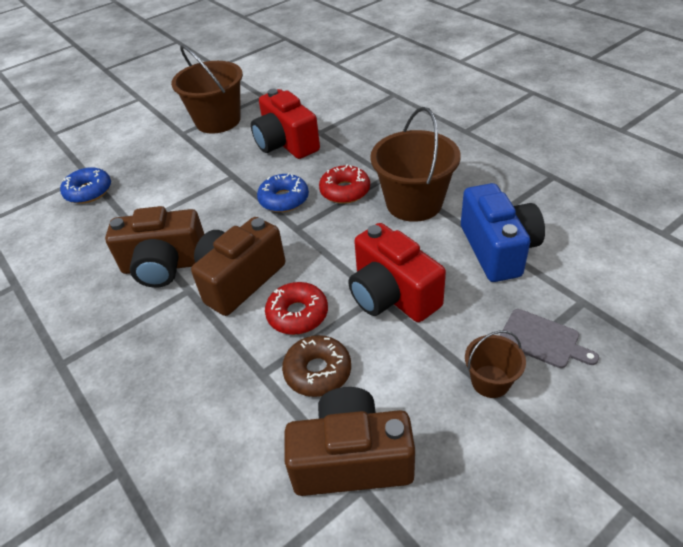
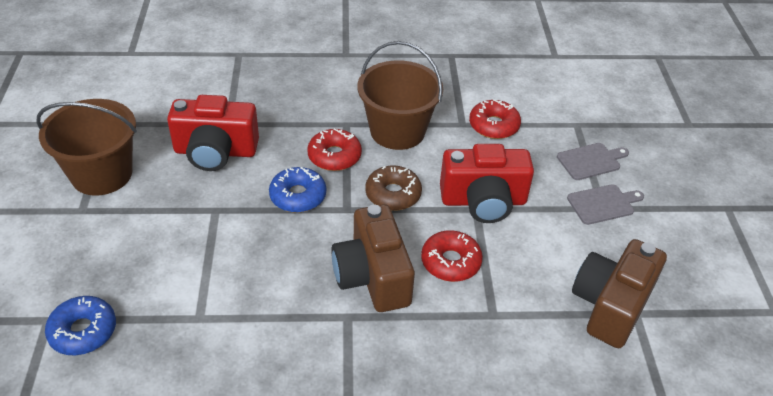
camera: 60 degrees left, 0 degrees up
brown camera [105,206,204,288] -> none
brown donut [282,335,351,397] -> brown donut moved to [365,165,422,211]
blue camera [461,183,545,282] -> red donut [469,99,521,139]
brown bucket [465,331,526,398] -> grey cutting board [567,184,644,225]

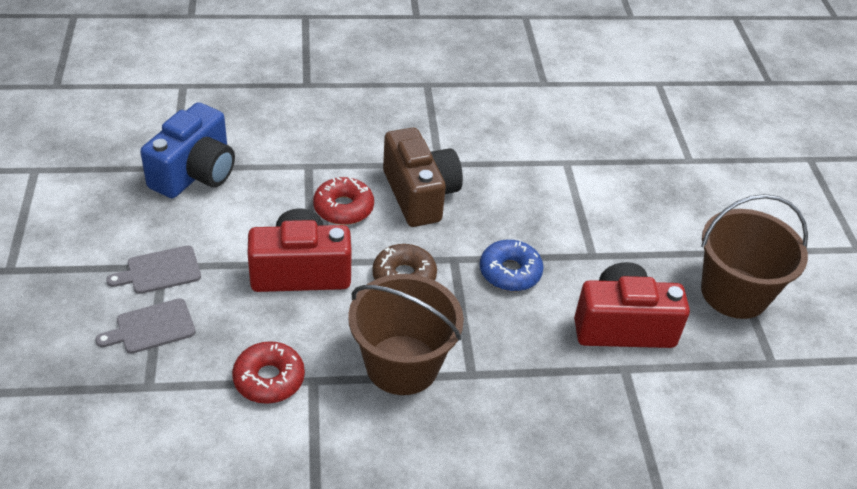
camera: 175 degrees right, 0 degrees up
blue donut [45,296,116,355] -> none
red donut [307,128,362,171] -> none
brown camera [572,239,667,348] -> blue camera [140,102,235,198]

